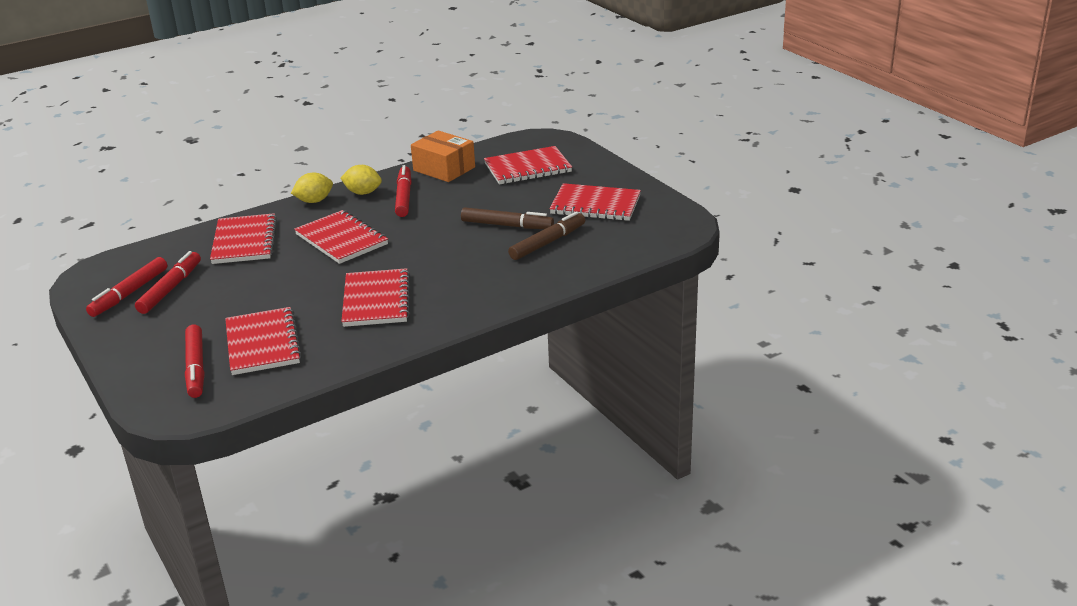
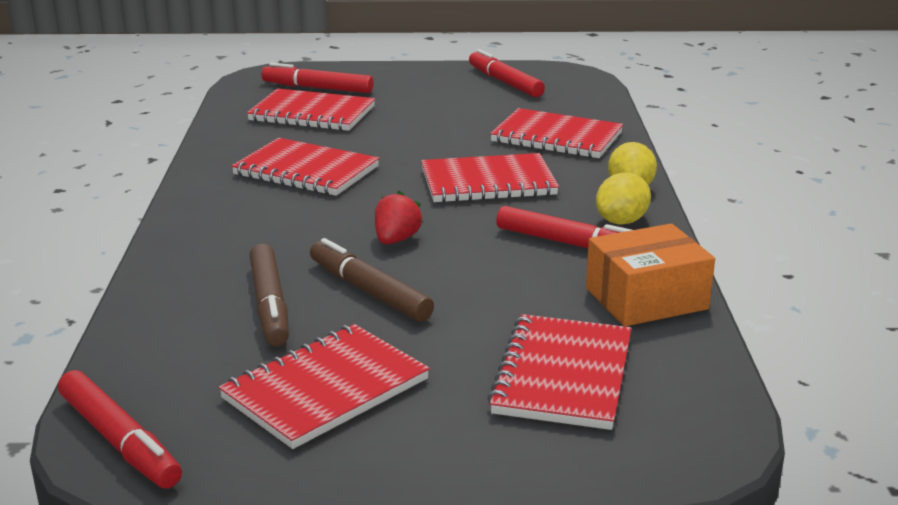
camera: 120 degrees right, 5 degrees down
red marker [135,251,201,314] -> red marker moved to [58,370,182,489]
brown marker [461,207,554,229] -> brown marker turned 90 degrees clockwise [310,238,434,322]
none -> red strawberry [375,191,424,244]

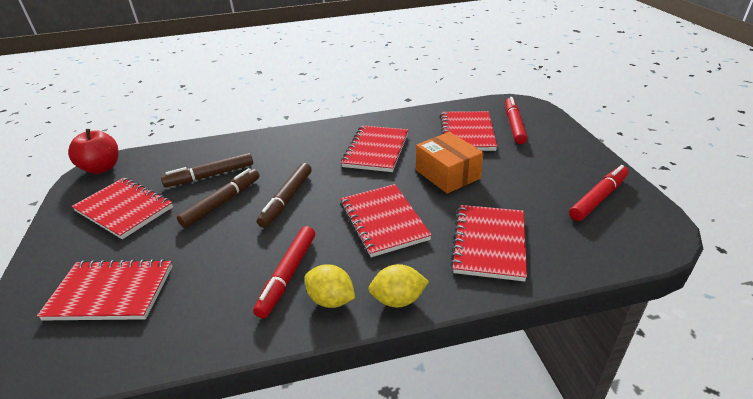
camera: 80 degrees right, 10 degrees up
red marker [58,370,182,489] -> red apple [68,129,119,174]
red strawberry [375,191,424,244] -> brown marker [257,163,312,228]
orange box [586,224,715,326] -> orange box moved to [416,132,484,194]

